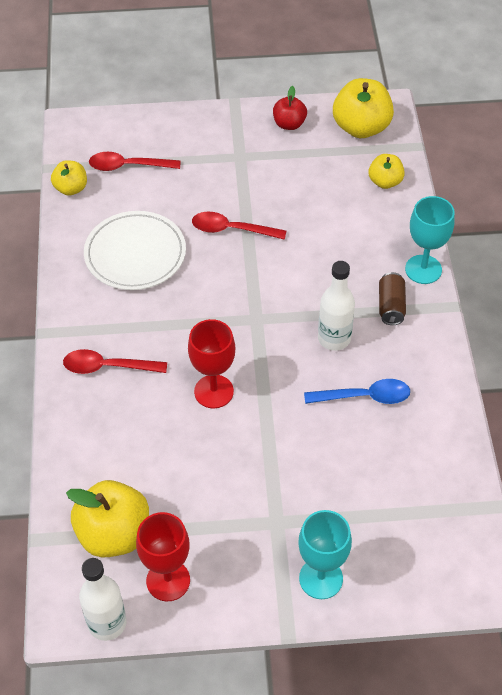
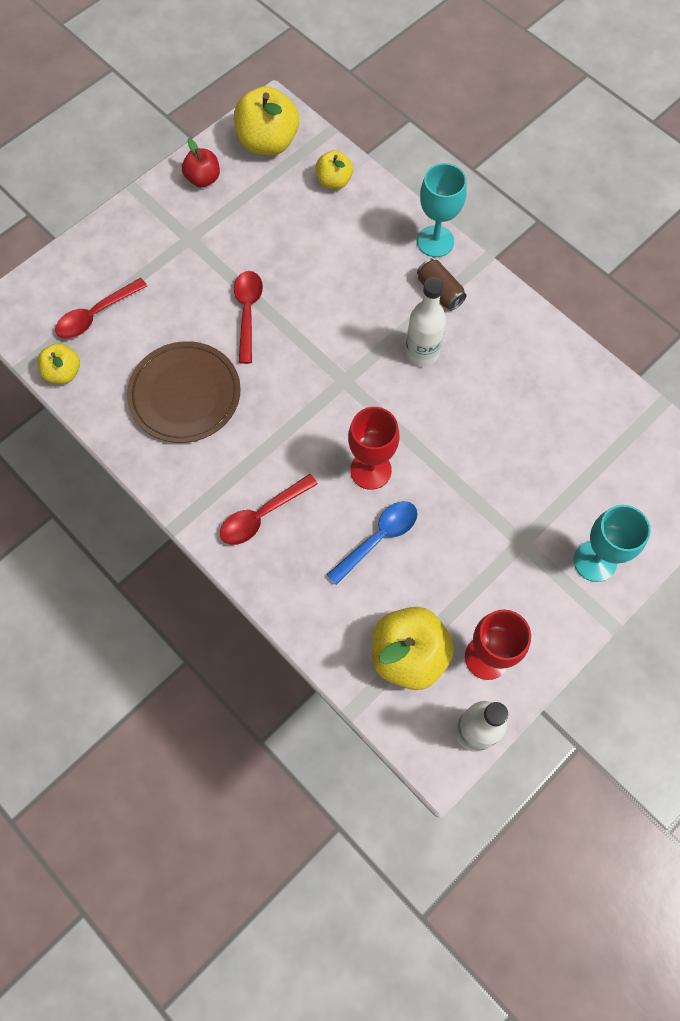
camera: 40 degrees left, 15 degrees up
white plate [84,211,186,290] -> brown plate [127,341,241,443]
red spoon [192,212,286,240] -> red spoon turned 120 degrees clockwise [234,271,263,364]
blue spoon [304,379,410,404] -> blue spoon moved to [327,501,418,585]

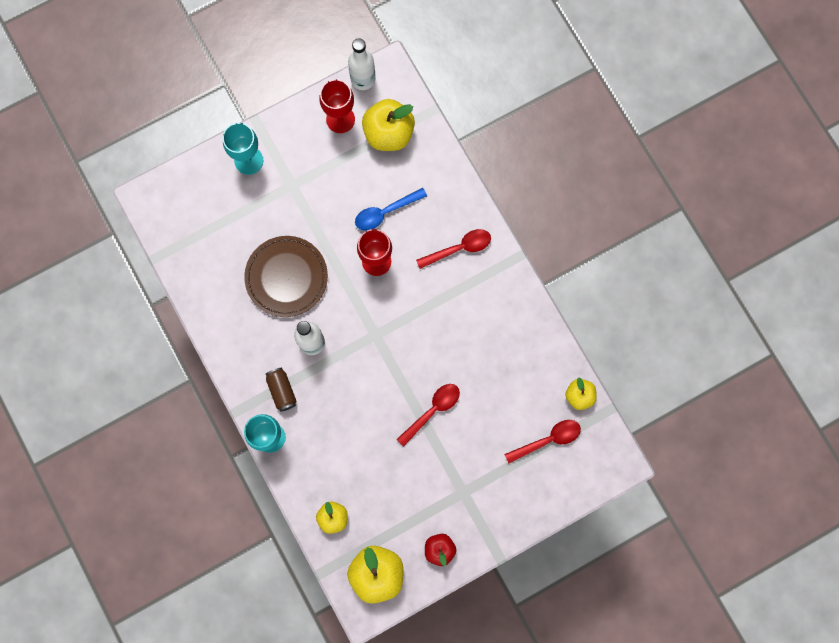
camera: 165 degrees left, 10 degrees up
brown plate [127,341,241,443] -> brown plate moved to [244,236,328,317]
red spoon [234,271,263,364] -> red spoon turned 150 degrees counterclockwise [396,384,460,447]

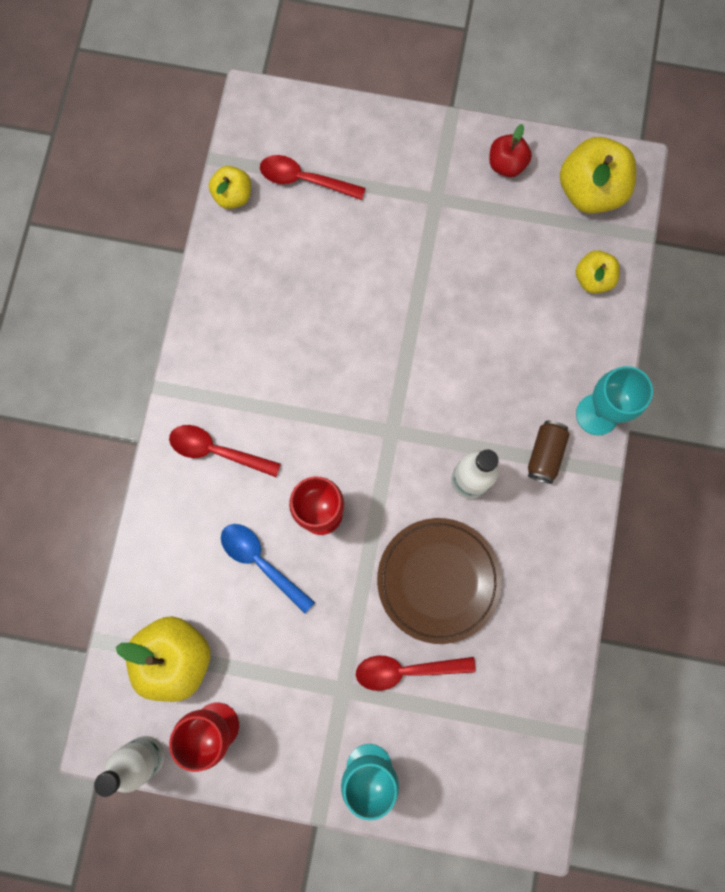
camera: 140 degrees left, 0 degrees up
blue spoon [355,188,427,231] -> blue spoon turned 150 degrees counterclockwise [221,524,315,613]
red spoon [396,384,460,447] -> red spoon moved to [356,656,476,691]

